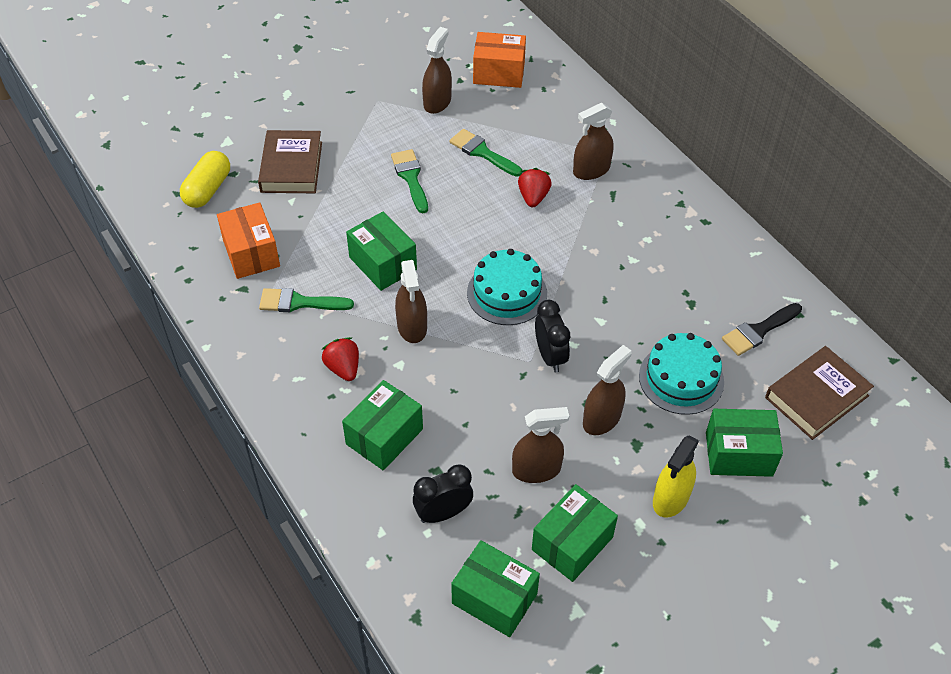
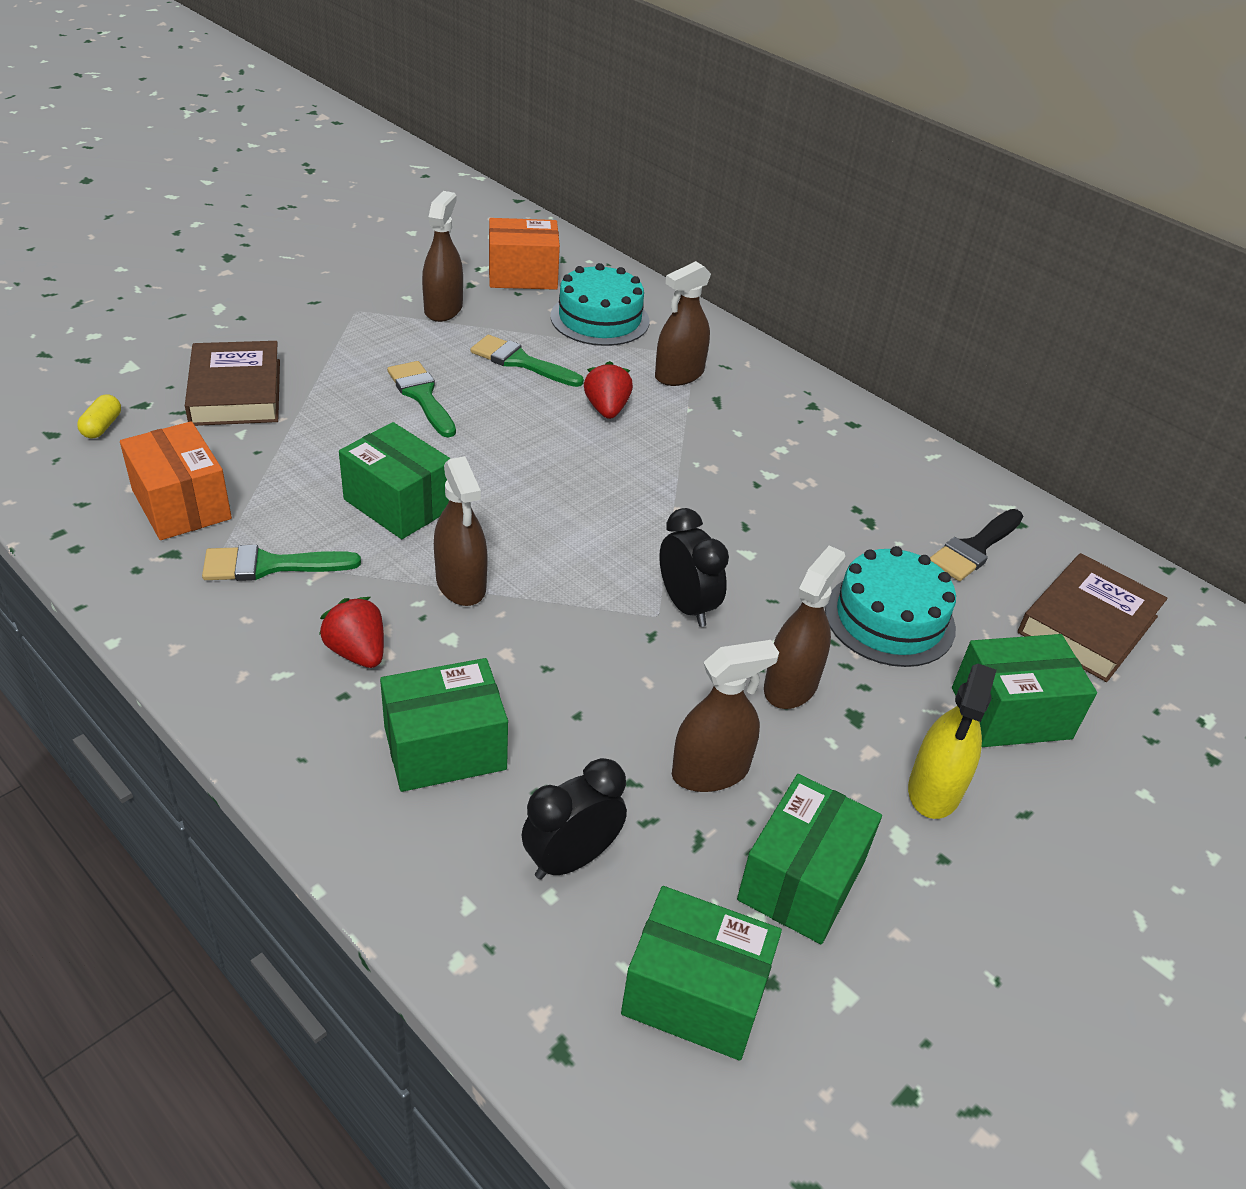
camera: 15 degrees left, 10 degrees down
yellow capsule [180,151,230,208] -> yellow capsule [77,394,121,438], size x0.53
green box [342,380,423,470] -> green box turned 45 degrees clockwise [380,658,508,792]
turquoise cake [467,249,547,325] -> turquoise cake moved to [550,263,649,346]

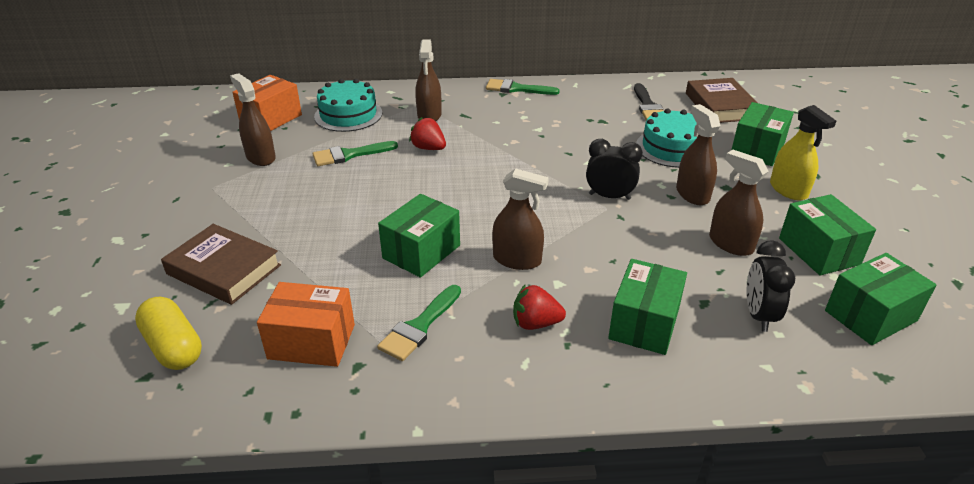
camera: 45 degrees left, 5 degrees down
yellow capsule [77,394,121,438] -> yellow capsule [135,297,202,370], size x1.88
green box [339,422,451,539] -> green box turned 45 degrees counterclockwise [378,194,460,278]
green brush [387,361,456,437] -> green brush moved to [486,79,560,95]
brown spray bottle [672,640,779,792] -> brown spray bottle turned 60 degrees counterclockwise [709,150,769,256]

